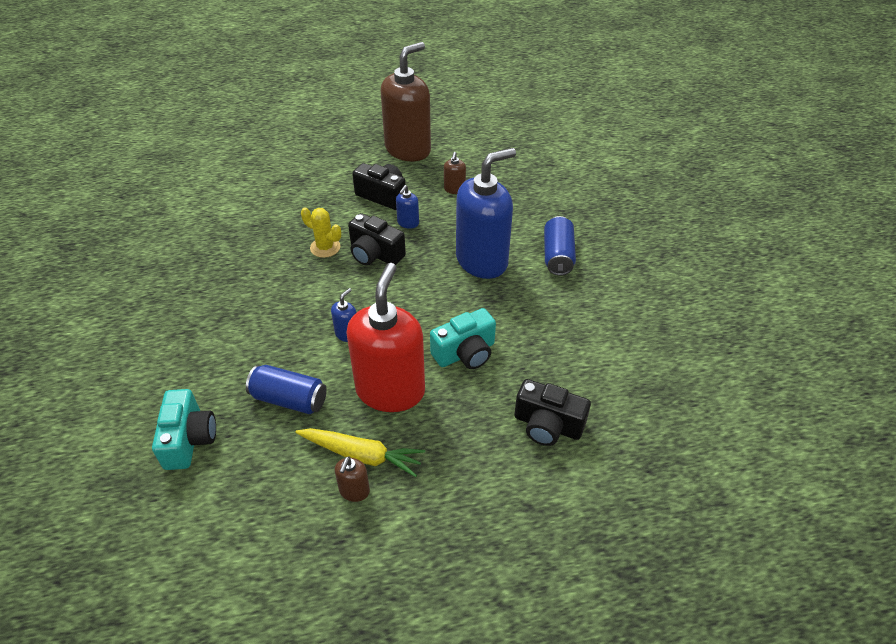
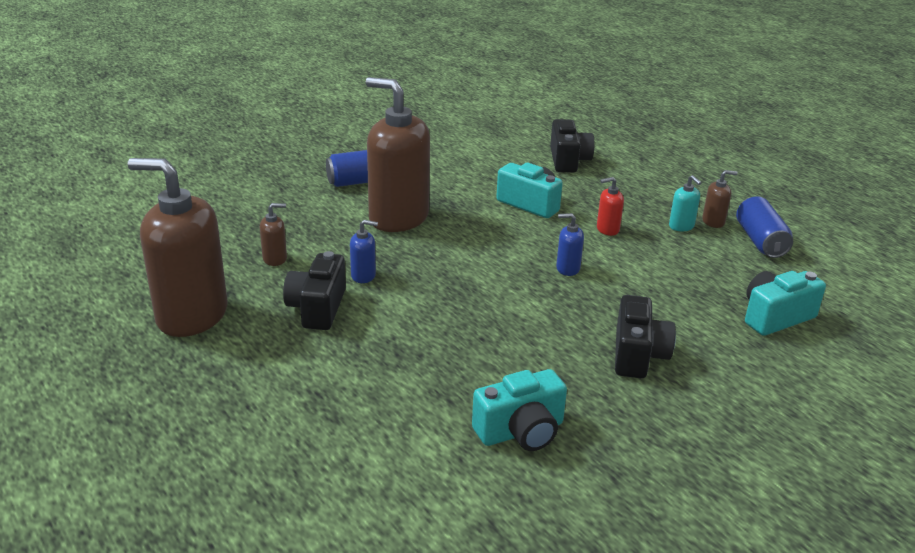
camera: 115 degrees left, 15 degrees down
blue can [246,365,327,414] -> blue can moved to [736,196,793,258]
yellow carrot [295,428,425,477] -> turquoise soap dispenser [669,175,701,231]
yellow cactus [301,207,341,258] -> none
red soap dispenser [347,263,425,412] -> red soap dispenser [597,177,624,236], size x0.40
black camera [348,213,406,266] -> black camera moved to [615,295,676,378]
blue soap dispenser [456,148,516,279] -> brown soap dispenser [366,77,430,232]
none -> turquoise camera [472,369,567,451]

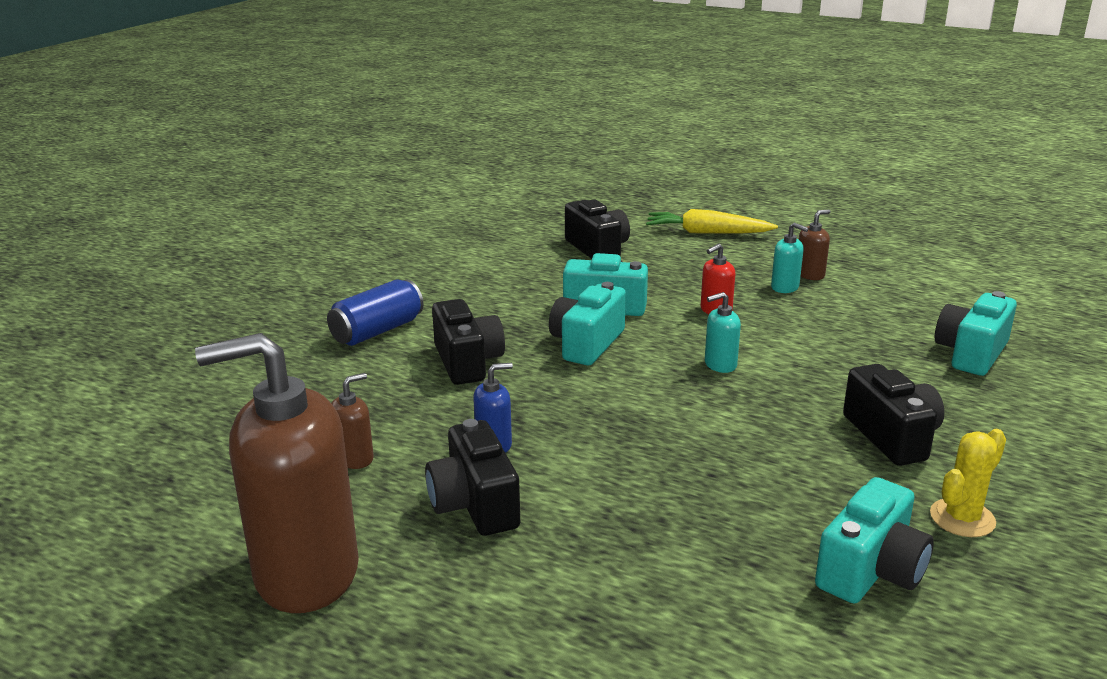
camera: 25 degrees left, 5 degrees down
brown soap dispenser [366,77,430,232] -> black camera [432,299,505,385]
blue soap dispenser [556,213,584,276] -> turquoise soap dispenser [705,292,741,373]
blue can [736,196,793,258] -> none
none -> turquoise camera [549,282,626,365]
none -> yellow carrot [646,209,778,234]
none -> yellow cactus [930,429,1006,537]

